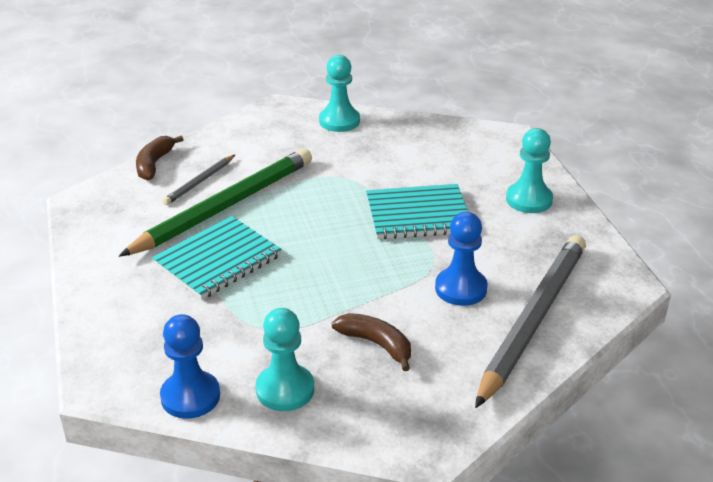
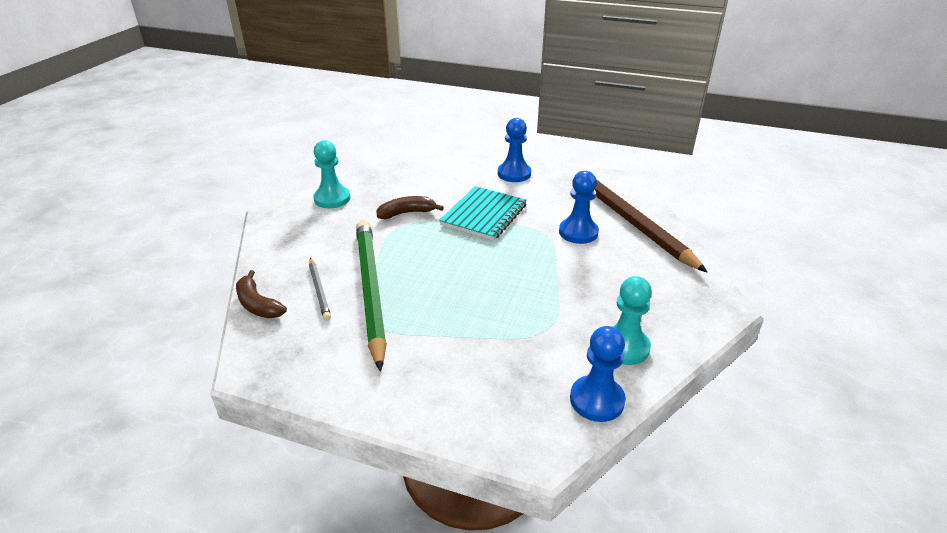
camera: 55 degrees left, 0 degrees up
turquoise notebook [152,216,282,300] -> none
brown banana [332,313,411,371] -> brown banana moved to [376,196,444,219]
grey pencil [475,235,586,408] -> brown pencil [576,170,707,272]
turquoise pawn [506,128,553,213] -> blue pawn [498,118,531,182]

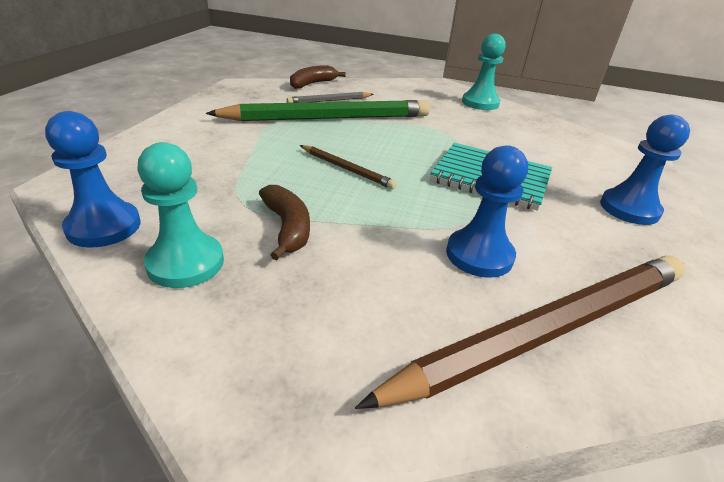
camera: 85 degrees right, 0 degrees up
brown banana [376,196,444,219] -> brown banana moved to [259,185,310,261]
none -> brown pencil [300,145,397,189]

